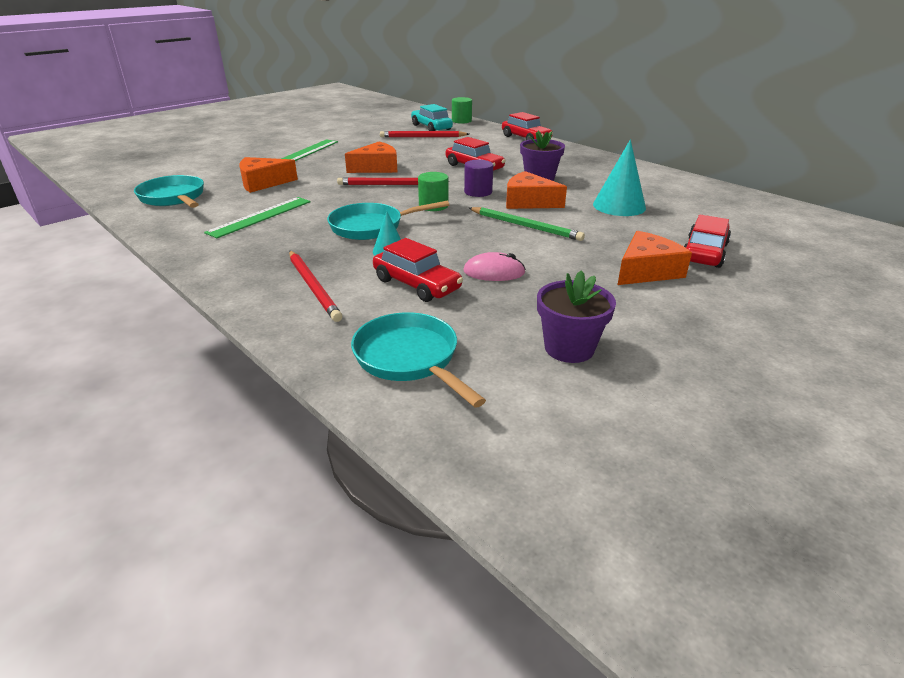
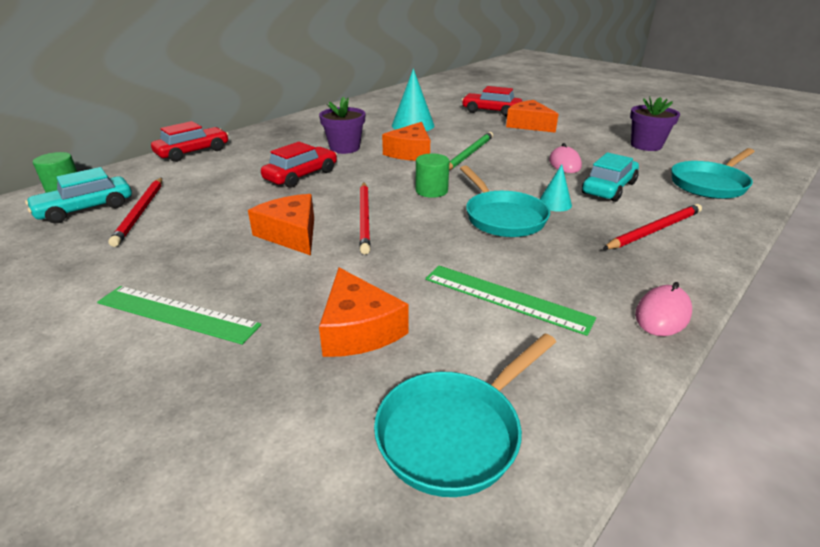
camera: 95 degrees left, 0 degrees up
red car [373,238,463,302] -> turquoise car [582,152,639,202]
purple cylinder [464,160,493,197] -> none
none -> pink mouse [635,282,692,336]

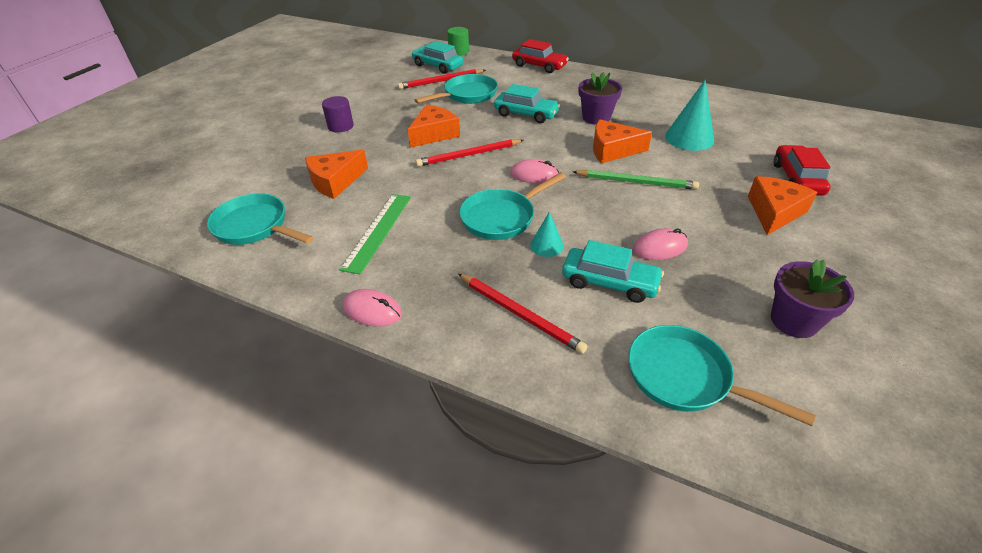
camera: 75 degrees right, 10 degrees up
green ruler [97,286,261,345] -> purple cylinder [322,96,354,133]
red car [261,142,337,188] -> turquoise car [494,84,561,123]
green cylinder [416,153,449,198] -> pink mouse [510,159,559,183]
none -> turquoise pan [415,74,498,104]

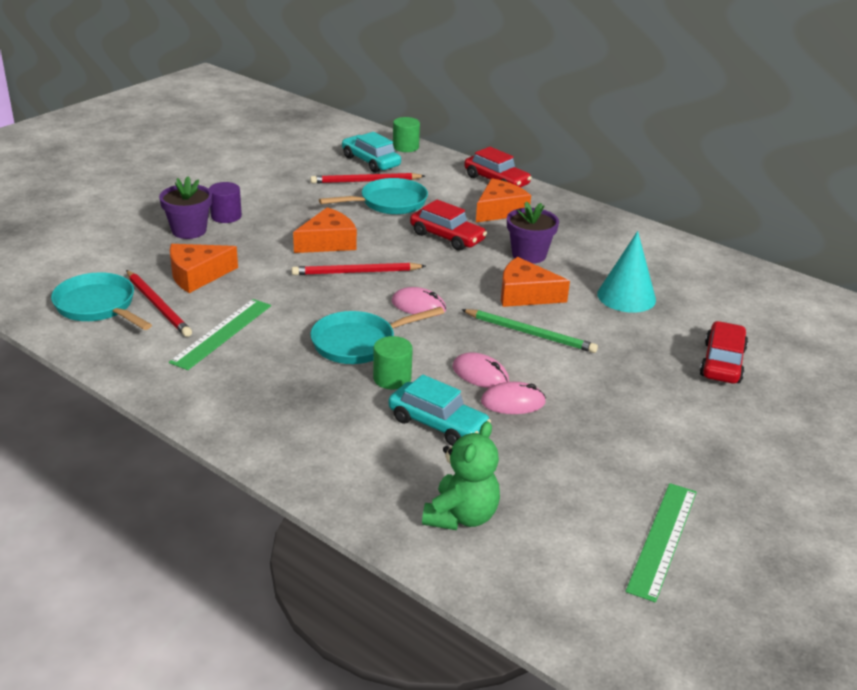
camera: 10 degrees right, 10 degrees down
pink mouse [343,289,402,327] -> pink mouse moved to [453,352,509,388]
red pencil [458,274,588,354] -> red pencil moved to [126,270,192,337]
turquoise car [494,84,561,123] -> red car [410,200,487,251]
turquoise cone [530,212,564,257] -> green cylinder [373,336,413,389]
turquoise pan [628,325,816,426] -> green teddy bear [422,421,500,530]
orange cheese [748,176,817,235] -> orange cheese moved to [476,178,531,223]
purple flower pot [771,260,854,338] -> purple flower pot moved to [159,176,212,239]
none -> green ruler [625,483,697,602]

